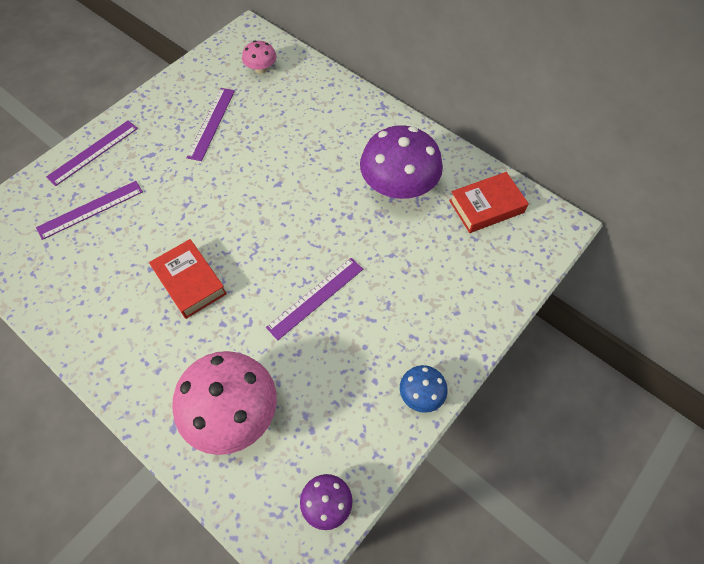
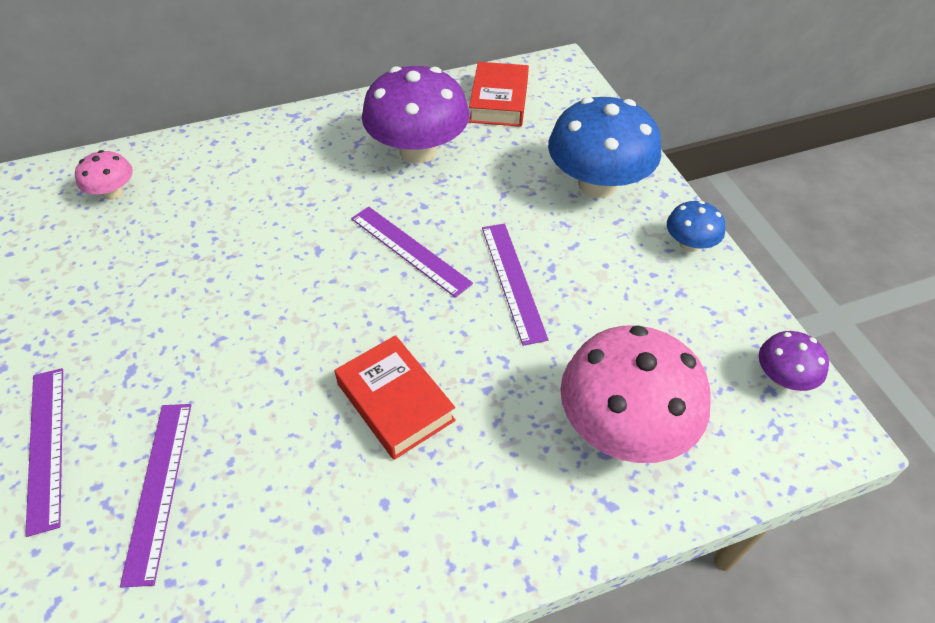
camera: 60 degrees left, 10 degrees down
red book [149,239,227,319] -> red book turned 60 degrees clockwise [334,335,456,460]
purple ruler [186,88,235,161] -> purple ruler moved to [351,207,473,298]
none -> blue mushroom [548,97,661,198]

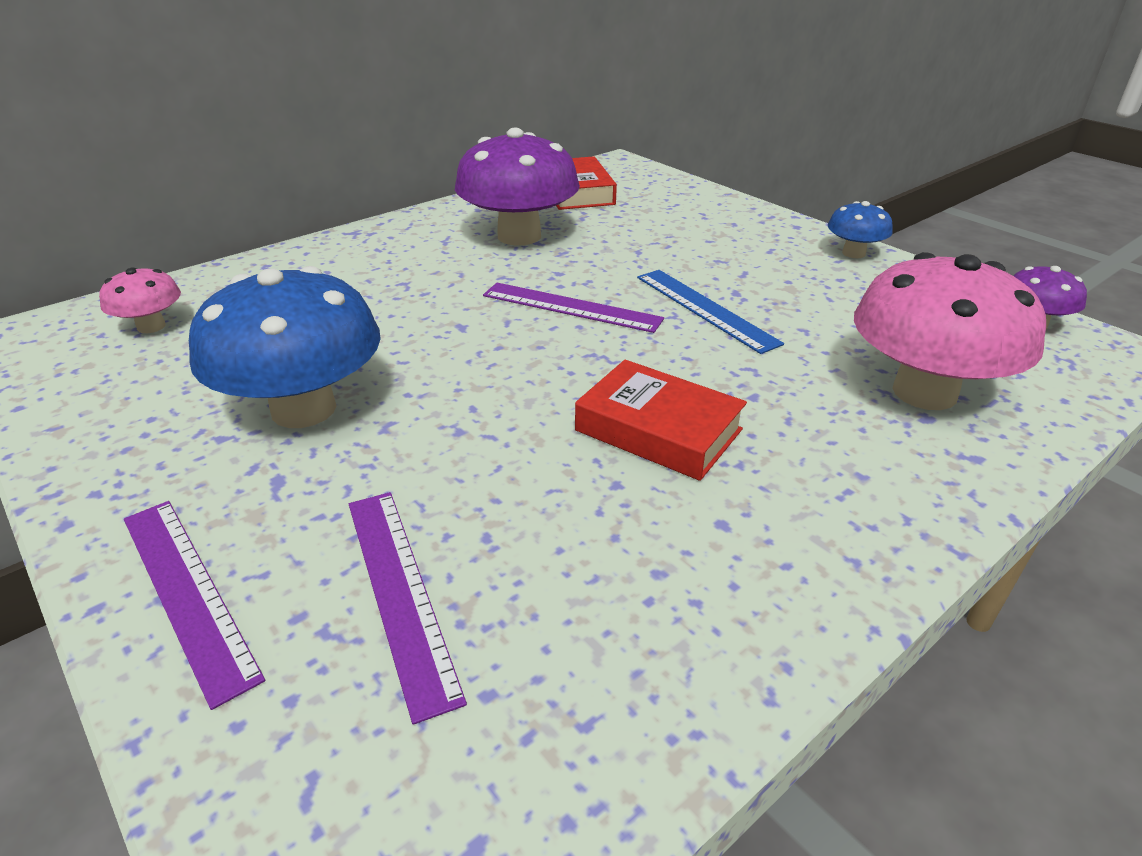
camera: 20 degrees left, 15 degrees down
purple ruler [482,223,549,346] -> blue ruler [637,270,784,354]
blue mushroom [548,97,661,198] -> blue mushroom moved to [189,266,381,428]

